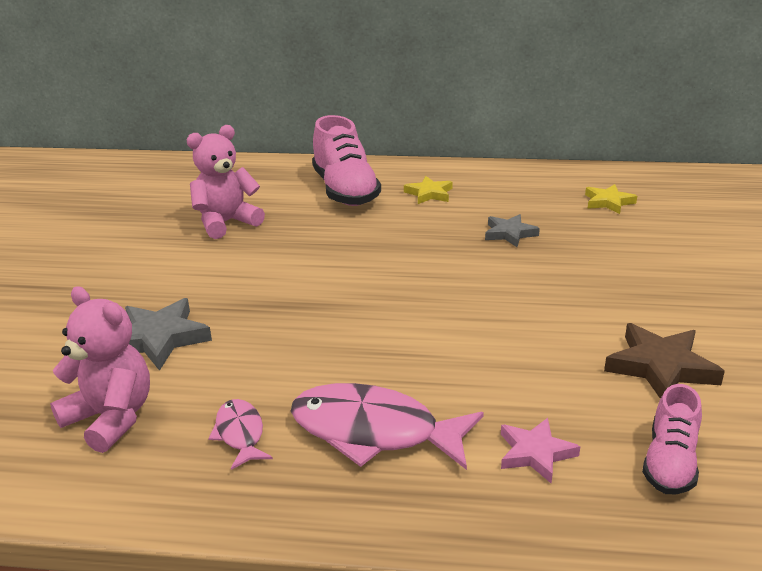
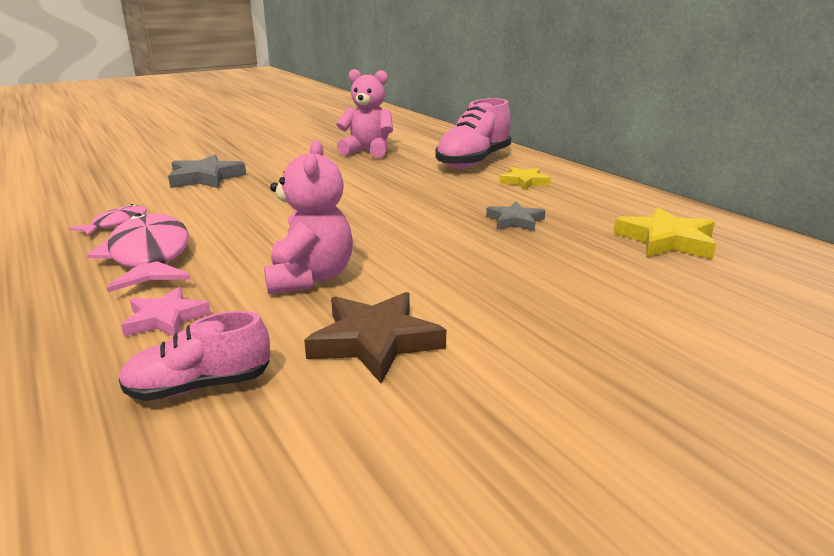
camera: 50 degrees right, 5 degrees down
pink teddy bear [50,286,150,453] -> pink teddy bear moved to [264,140,353,294]
yellow star [585,184,637,214] -> yellow star [613,207,716,259], size x1.55

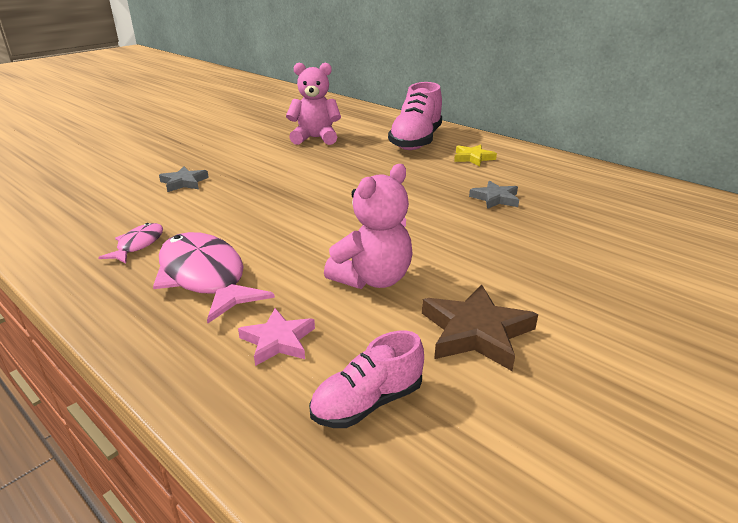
camera: 15 degrees left, 5 degrees up
grey star [168,155,246,188] -> grey star [159,166,209,192], size x0.65
pink teddy bear [264,140,353,294] -> pink teddy bear turned 60 degrees clockwise [324,164,413,289]
yellow star [613,207,716,259] -> none

